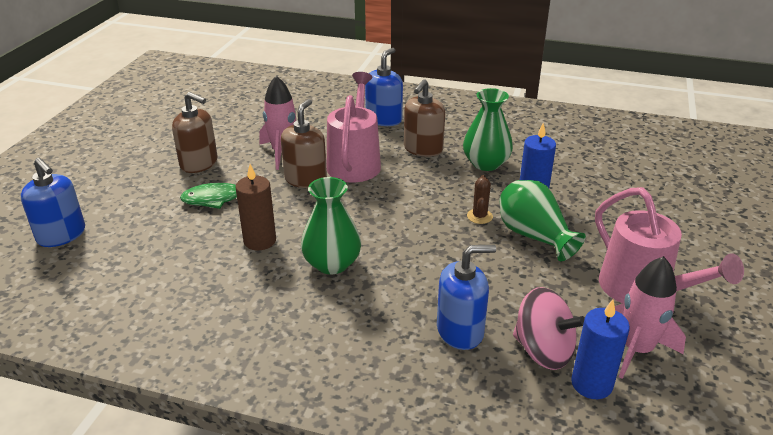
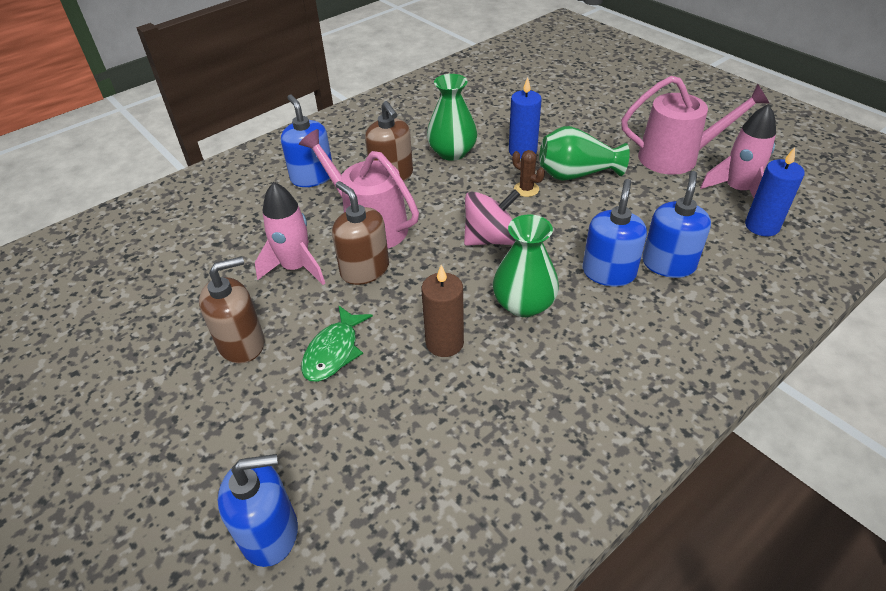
camera: 55 degrees left, 10 degrees up
pink spinning top [513,287,585,370] -> pink spinning top moved to [464,189,520,246]
none -> blue soap dispenser [583,179,647,287]

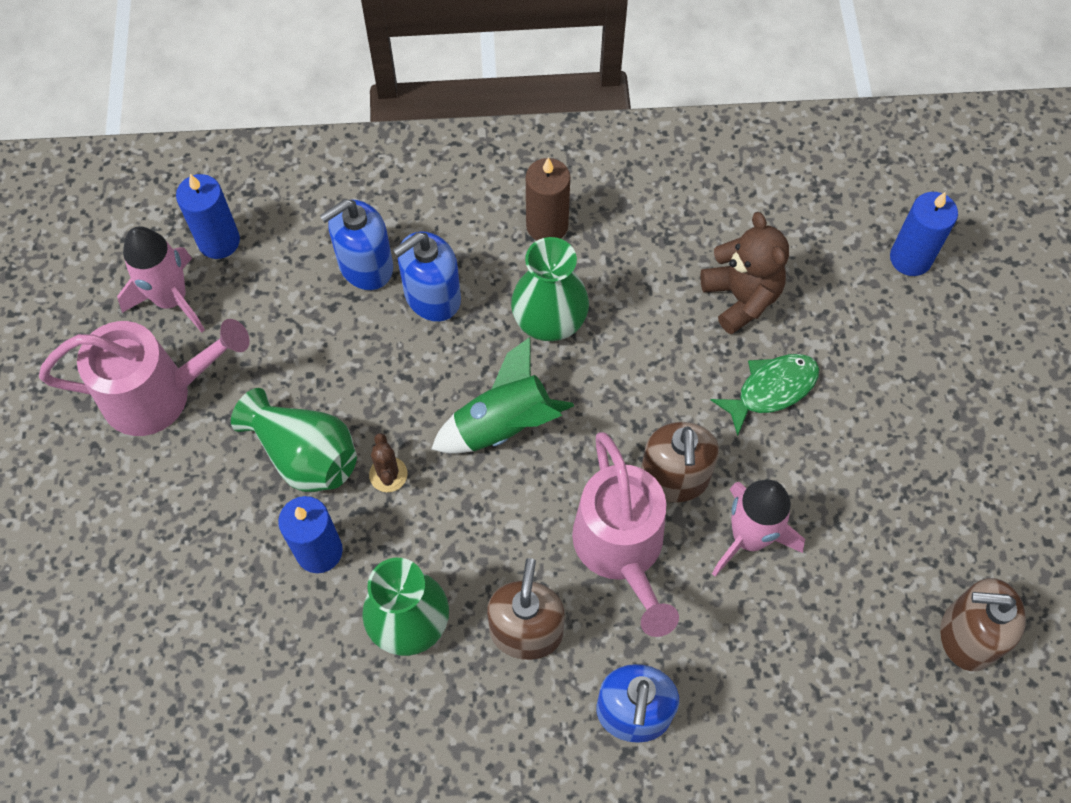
camera: 145 degrees left, 20 degrees up
brown soap dispenser [199,256,265,364] -> brown soap dispenser moved to [940,578,1026,671]
blue soap dispenser [218,454,298,567] -> blue candle [890,192,958,276]
brown candle [421,265,464,357] -> brown candle moved to [526,157,570,240]
pink spinning top [464,189,520,246] -> green rocket [431,337,574,454]
pink watering can [621,76,770,175] -> pink watering can turned 135 degrees clockwise [39,319,250,436]
none -> brown teddy bear [700,212,789,335]

